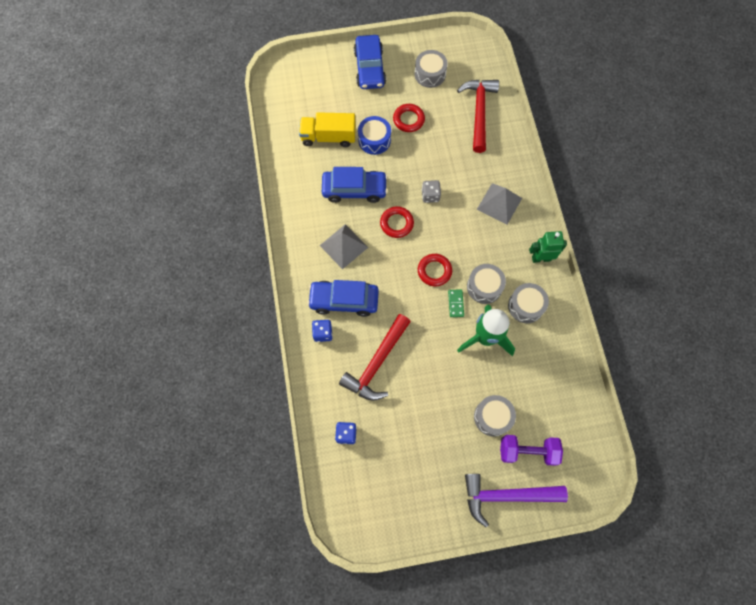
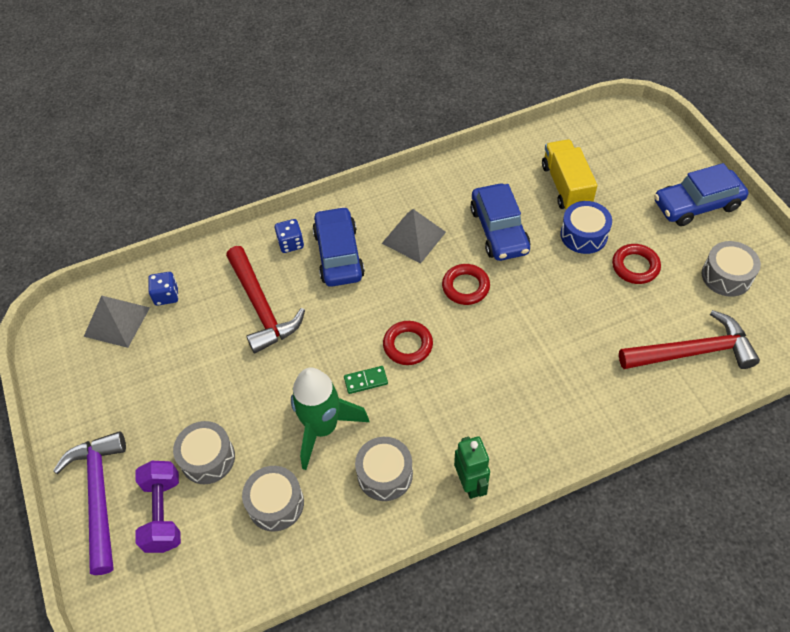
camera: 80 degrees right, 15 degrees down
red hammer [339,314,411,401] -> red hammer turned 135 degrees counterclockwise [226,246,305,354]
grey dice [422,180,441,203] -> none
grey drum [467,264,506,304] -> grey drum moved to [242,466,304,532]
grey pyramid [477,183,522,225] -> grey pyramid moved to [84,295,150,348]

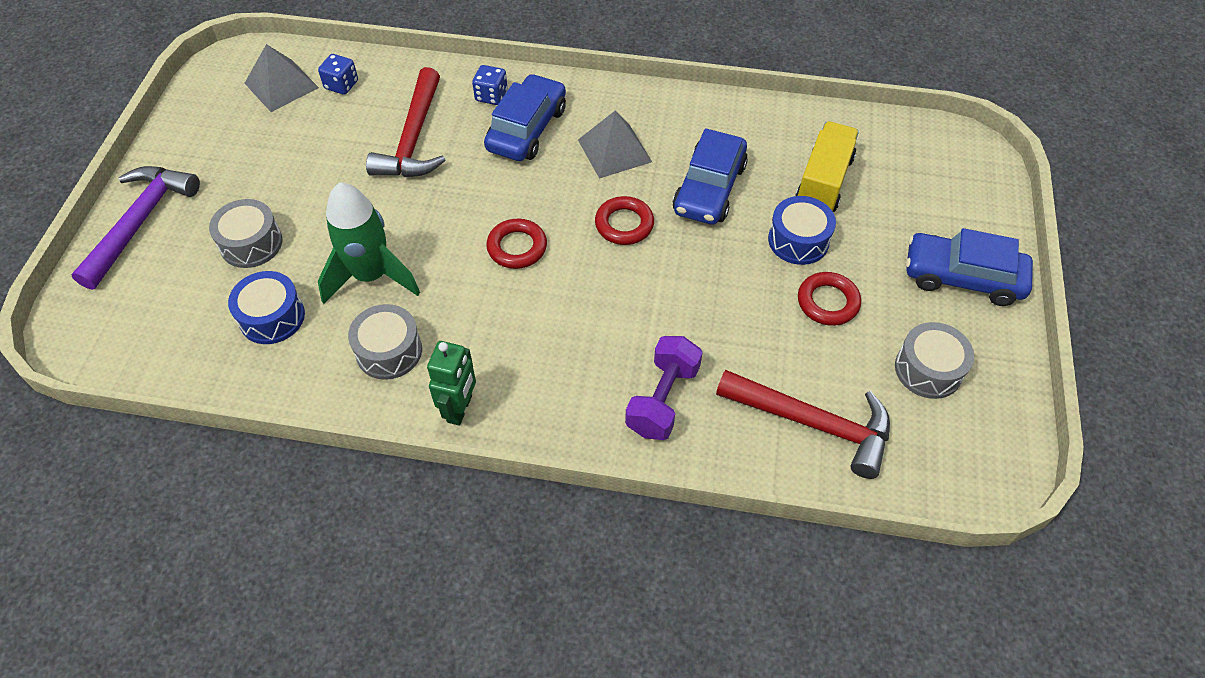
camera: 30 degrees right, 0 degrees up
purple dumbbell [135,461,181,553] -> purple dumbbell moved to [625,336,703,440]
grey drum [242,466,304,532] -> blue drum [228,271,305,344]
green domino [344,366,388,394] -> none

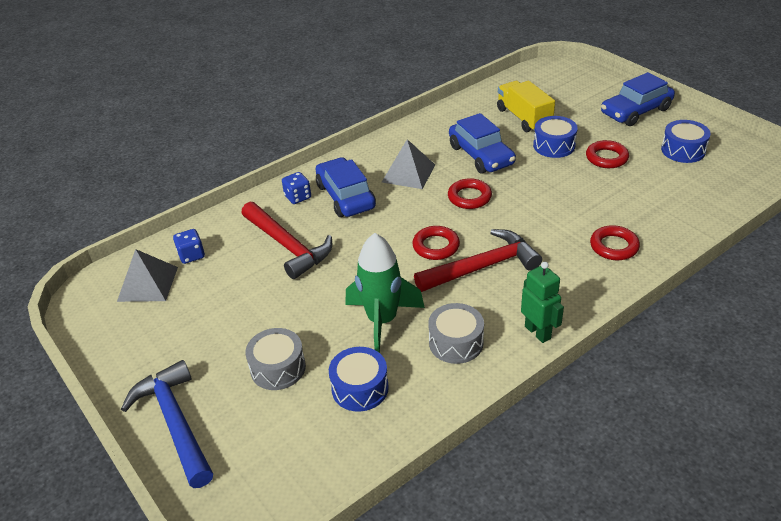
camera: 45 degrees left, 15 degrees down
purple hammer [71,166,200,290] -> blue hammer [121,360,213,488]
purple dumbbell [625,336,703,440] -> red ring [590,225,640,260]
red hammer [716,370,890,479] -> red hammer moved to [414,229,542,292]
grey drum [895,322,974,399] -> blue drum [661,120,711,163]

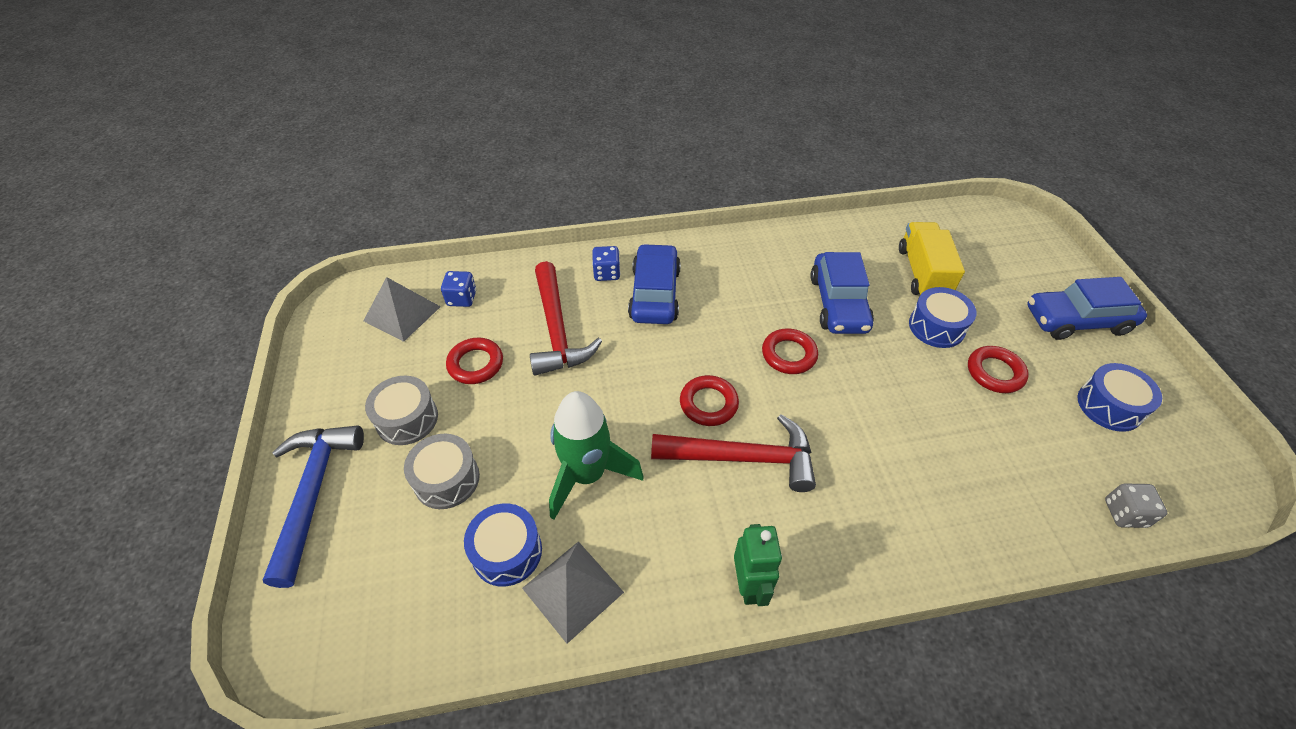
camera: 25 degrees right, 10 degrees up
grey pyramid [382,139,435,189] -> grey pyramid moved to [522,541,624,644]
grey drum [428,303,484,364] -> grey drum moved to [365,376,438,445]
red ring [590,225,640,260] -> red ring moved to [446,337,503,384]
none -> grey dice [1105,483,1167,528]

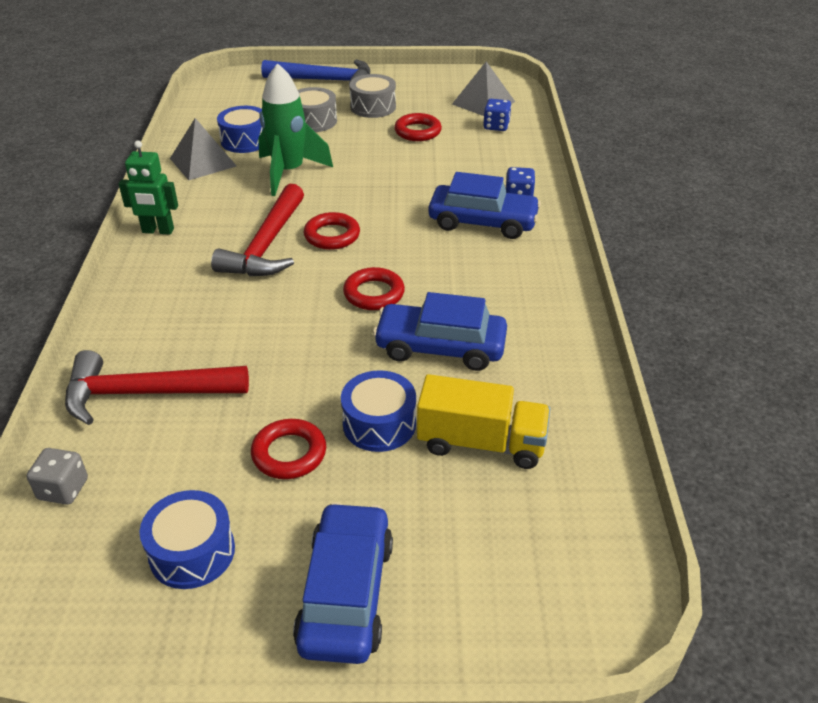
camera: 100 degrees right, 10 degrees down
red hammer [530,261,602,376] -> red hammer moved to [65,350,249,425]

